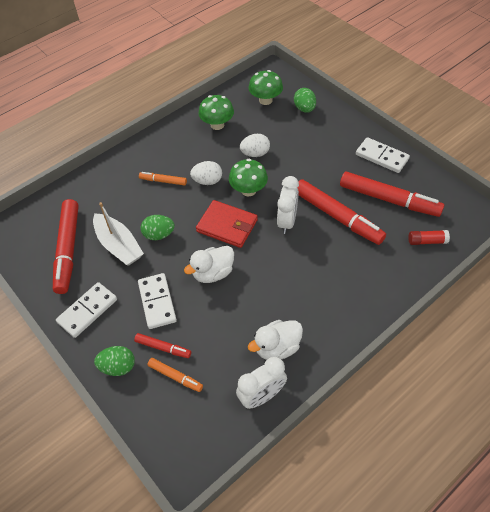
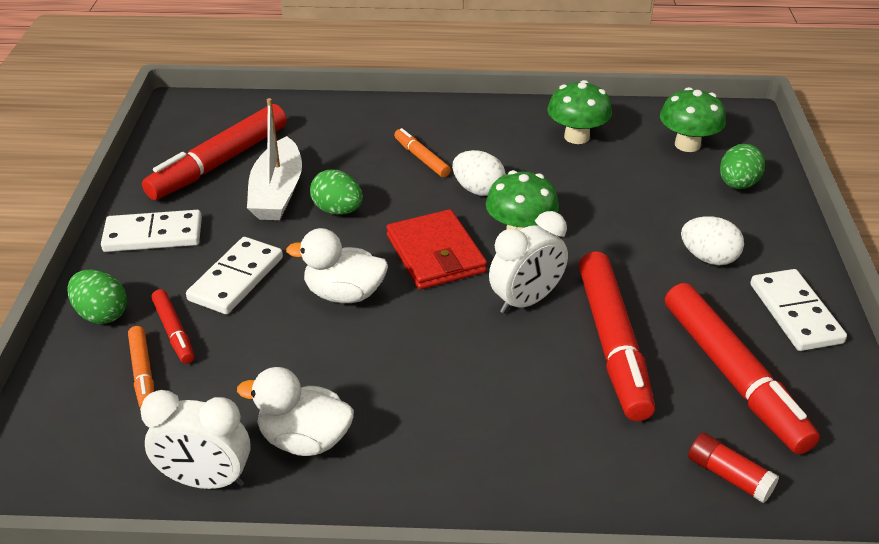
camera: 40 degrees right, 15 degrees down
white egg [240,134,270,157] -> white egg moved to [681,216,744,265]

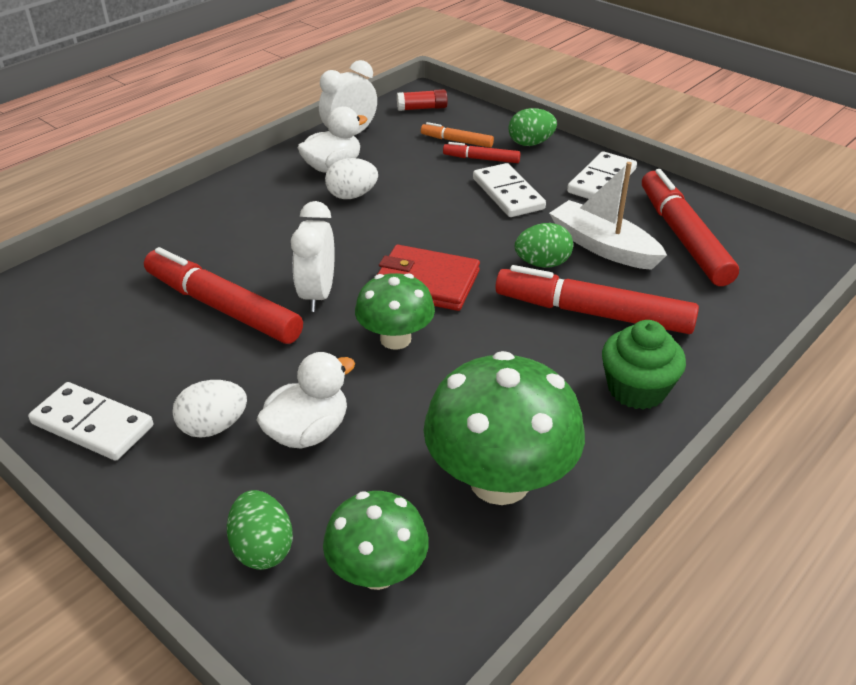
camera: 130 degrees right, 0 degrees up
white duck [286,228,388,303] -> white duck moved to [256,352,355,449]
orange marker [394,128,451,177] -> none
white egg [452,150,506,196] -> white egg moved to [325,158,378,199]
green mushroom [548,80,612,144] -> green mushroom [424,351,585,505], size x1.65
red marker [665,283,820,454] -> red marker moved to [495,265,699,334]
red glue stick [688,433,779,503] -> red glue stick moved to [397,89,448,111]
none -> green cupcake [602,320,686,410]

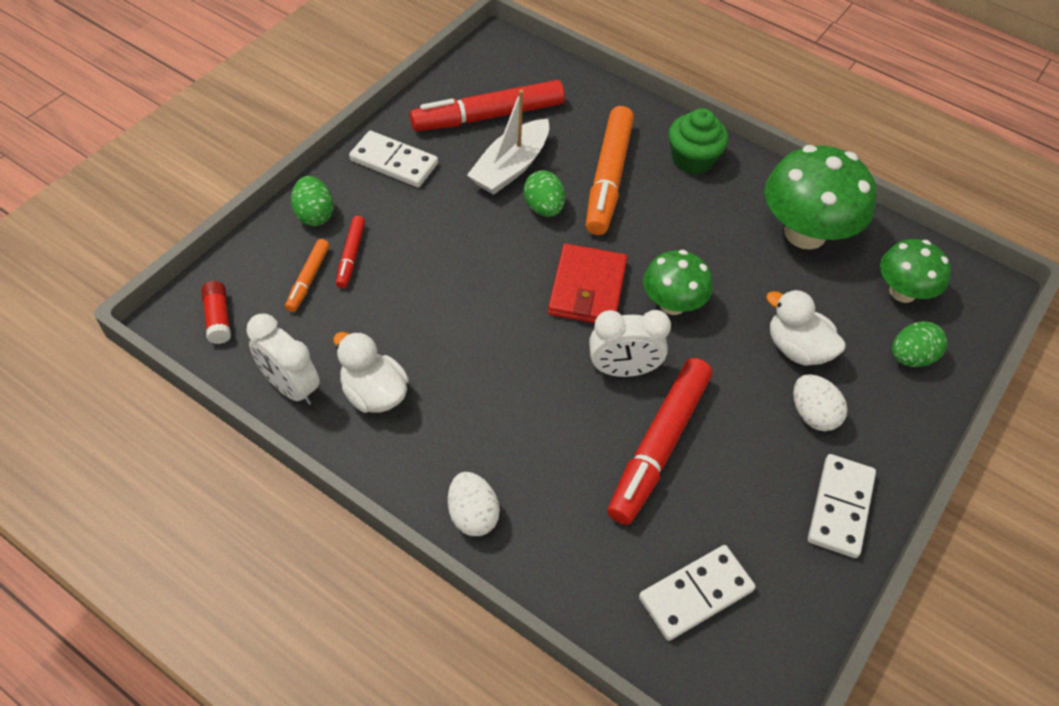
camera: 100 degrees left, 15 degrees up
white egg [325,158,378,199] -> white egg moved to [448,472,500,536]
white domino [473,163,546,217] -> white domino moved to [639,545,756,641]
red marker [495,265,699,334] -> orange marker [586,106,634,235]

